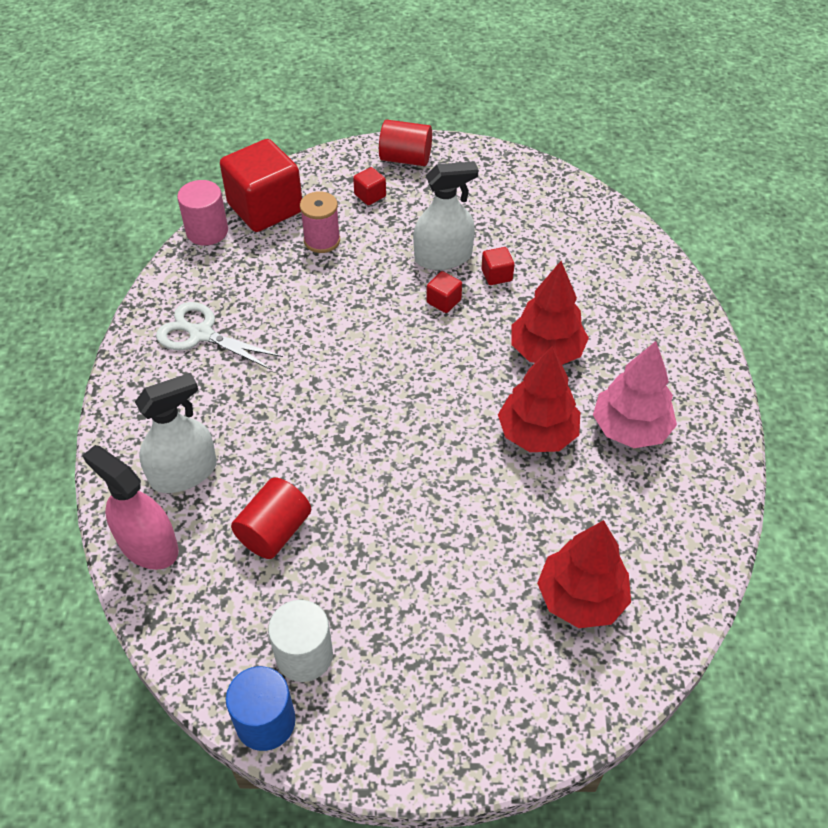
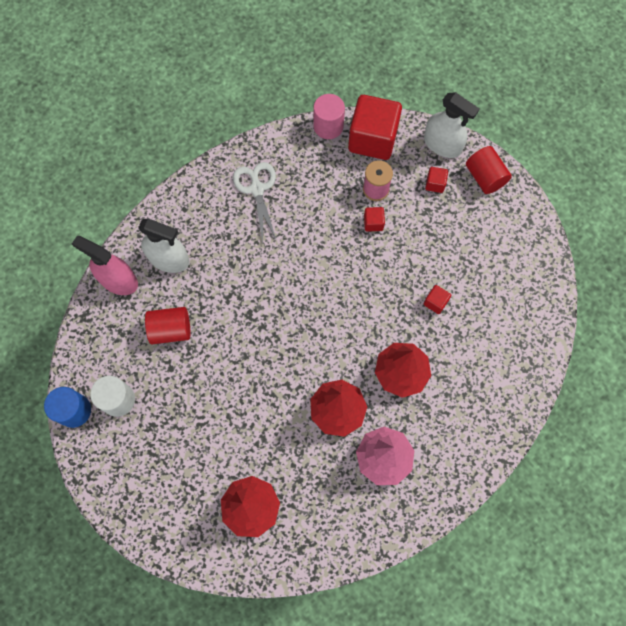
camera: 50 degrees right, 20 degrees up
pink spray bottle [82,445,179,570] -> pink spray bottle turned 60 degrees counterclockwise [72,236,138,295]
white spray bottle [413,161,478,270] -> white spray bottle moved to [424,92,479,158]
red cube [426,271,462,313] -> red cube moved to [364,207,385,232]

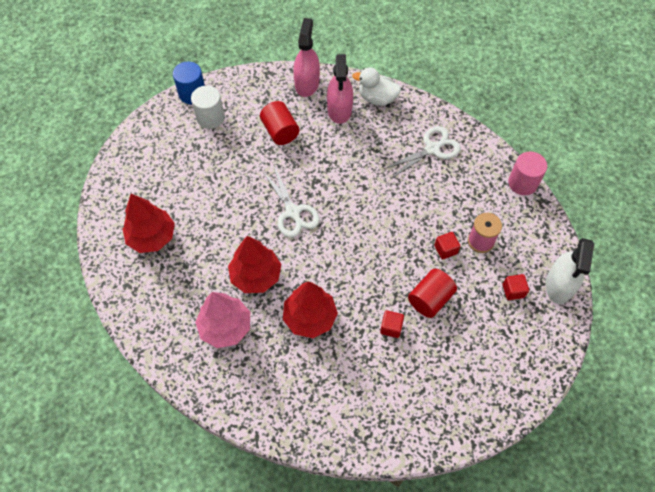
camera: 70 degrees right, 10 degrees down
white spray bottle [138,218,190,273] -> pink spray bottle [327,54,353,124]
red cube [348,95,402,160] -> none
red cylinder [466,146,512,194] -> red cylinder moved to [408,269,457,318]
none -> white scissors [262,166,320,237]
none -> white duck [352,67,401,106]

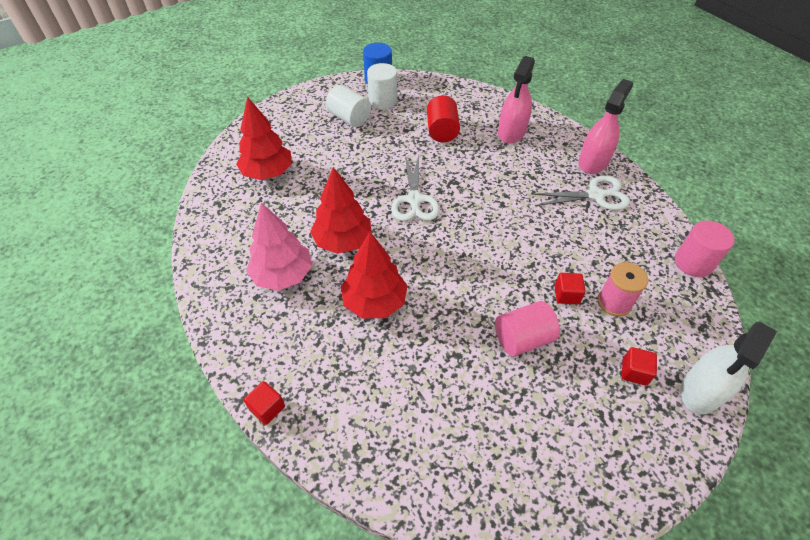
camera: 25 degrees right, 10 degrees down
pink spray bottle [293,18,320,97] -> pink spray bottle moved to [578,79,633,174]
white duck [352,67,401,106] -> none
red cube [380,311,404,338] -> red cube moved to [244,381,285,425]
red cylinder [408,269,457,318] -> pink cylinder [495,301,560,357]
none -> white cylinder [326,85,371,127]

